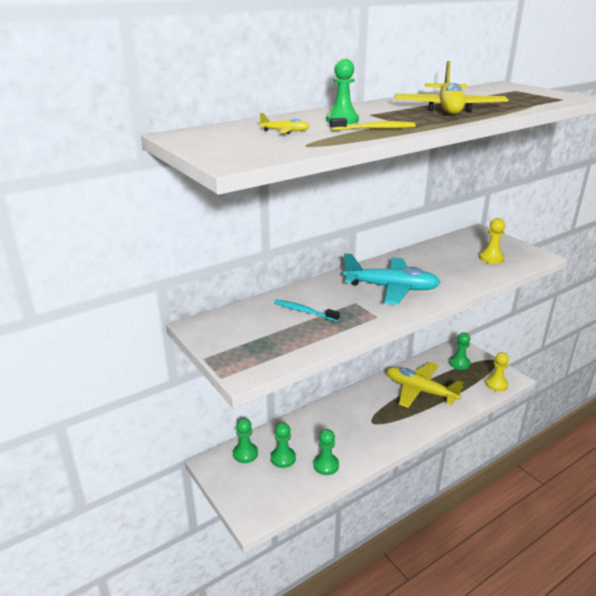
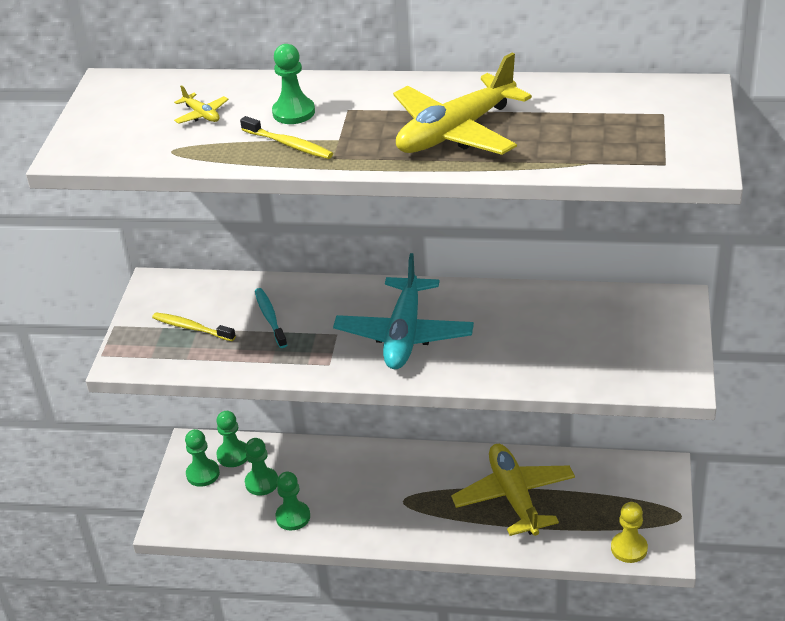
camera: 45 degrees right, 10 degrees up
turquoise plane [343,253,441,305] -> turquoise plane turned 45 degrees clockwise [333,253,474,369]
green pawn [449,332,470,370] -> green pawn moved to [185,429,220,487]
yellow pawn [479,218,505,264] -> none
none -> yellow toothbrush [152,312,236,341]

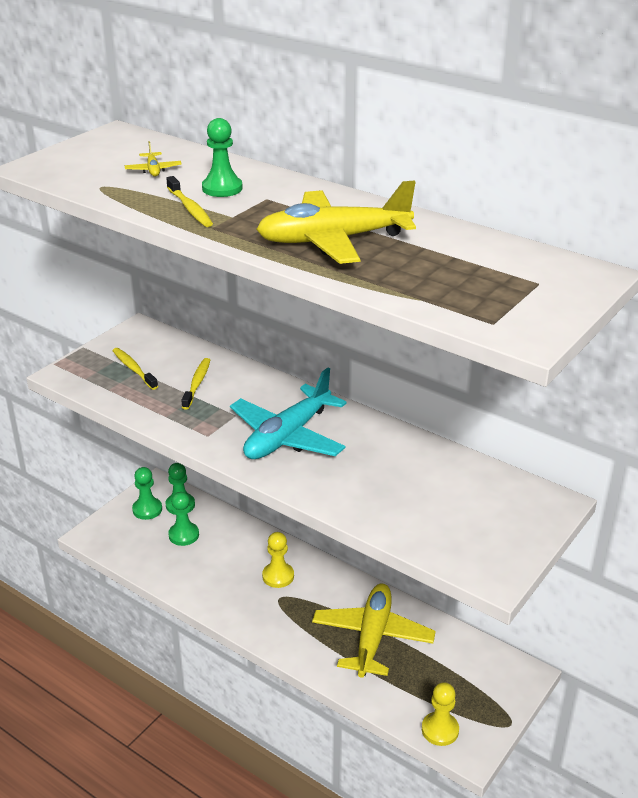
camera: 25 degrees right, 5 degrees down
turquoise toothbrush [255,288,287,348] -> yellow toothbrush [181,358,210,410]
green pawn [275,472,310,530] -> none
none -> yellow pawn [262,532,294,588]

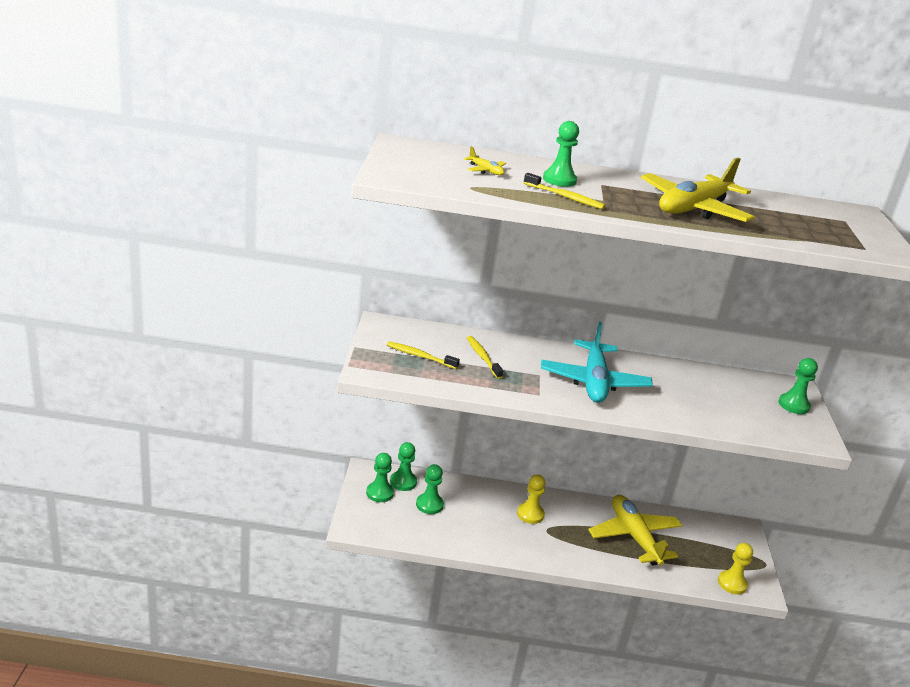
camera: 35 degrees left, 5 degrees down
none -> green pawn [778,358,818,414]

